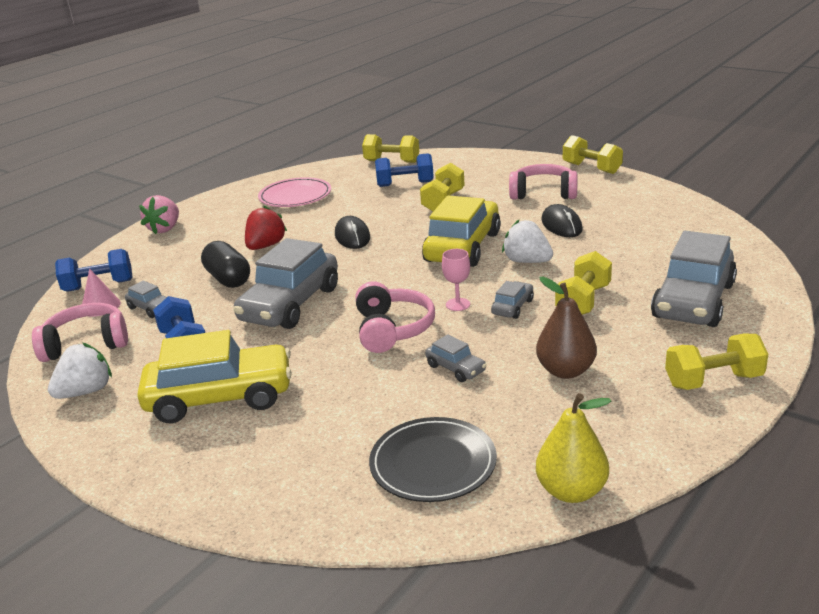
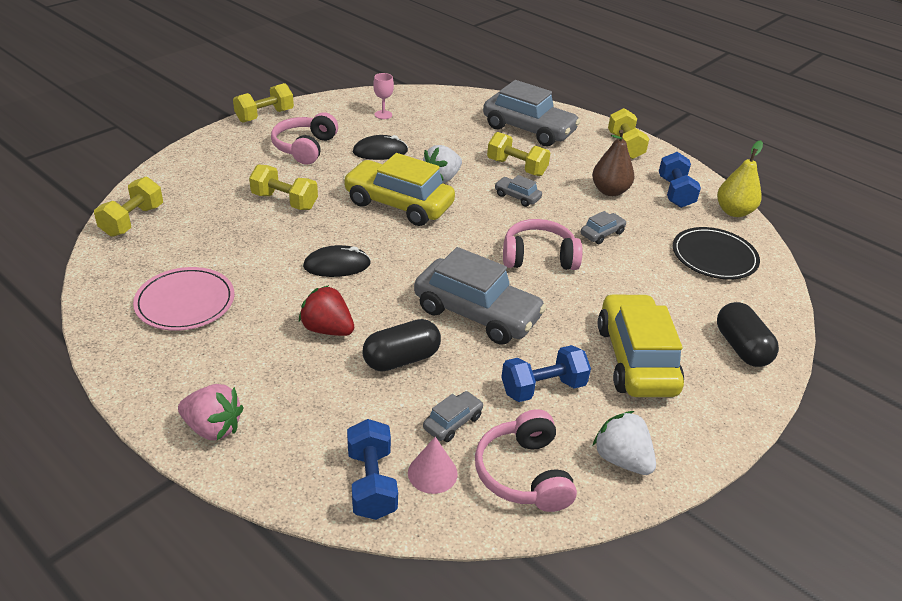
camera: 90 degrees left, 10 degrees up
blue dumbbell [375,153,434,187] -> blue dumbbell moved to [659,152,701,208]
pink goblet [442,249,470,311] -> pink goblet moved to [373,73,394,119]
none -> black capsule [717,302,779,367]

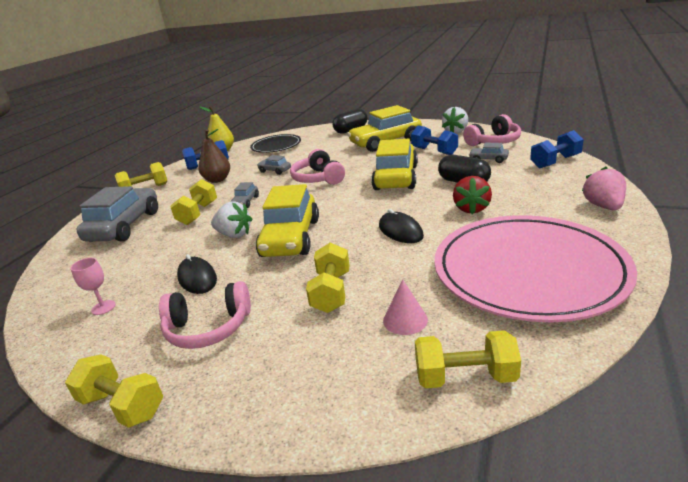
camera: 105 degrees left, 10 degrees down
pink plate [133,267,234,331] -> pink plate [434,215,637,322], size x1.94
pink cone [408,437,458,494] -> pink cone moved to [383,280,428,335]
grey car [414,247,546,345] -> yellow car [371,139,418,190]

